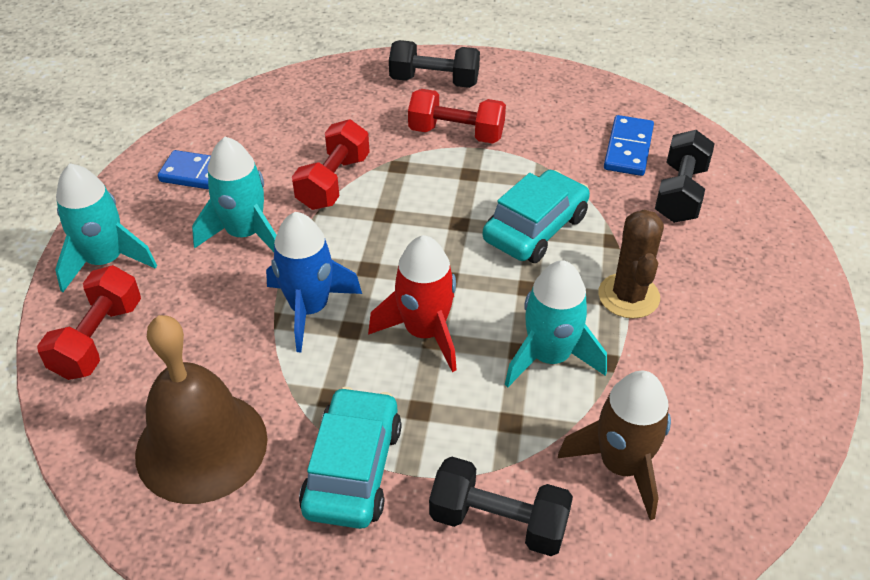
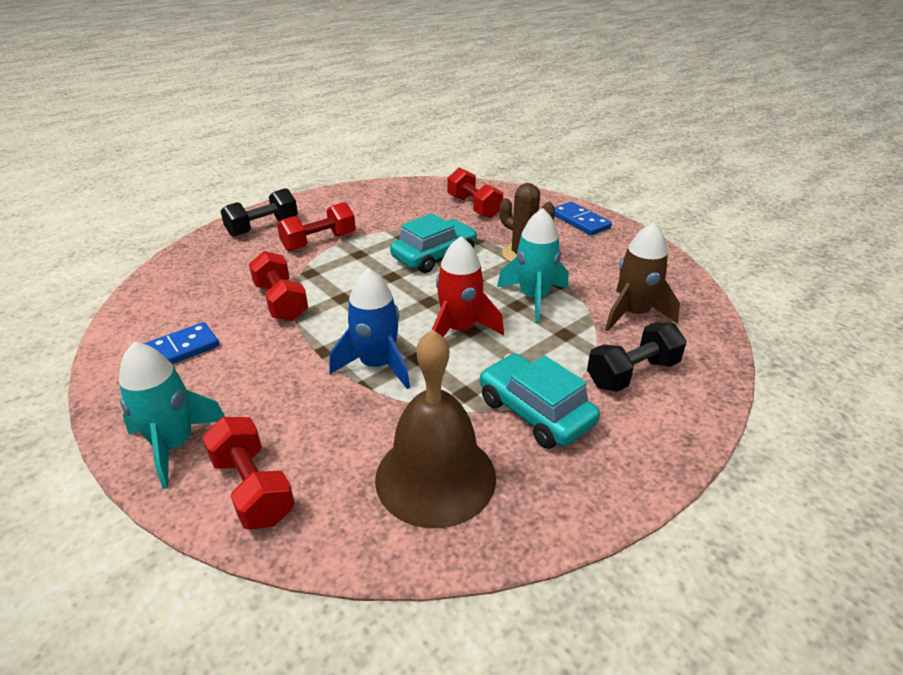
camera: 50 degrees left, 10 degrees down
turquoise rocket [192,137,276,252] -> none
turquoise car [483,170,590,263] -> turquoise car turned 60 degrees clockwise [390,213,477,273]
blue domino [604,115,654,176] -> blue domino moved to [554,202,612,235]
black dumbbell [655,130,715,223] -> red dumbbell [447,168,503,218]

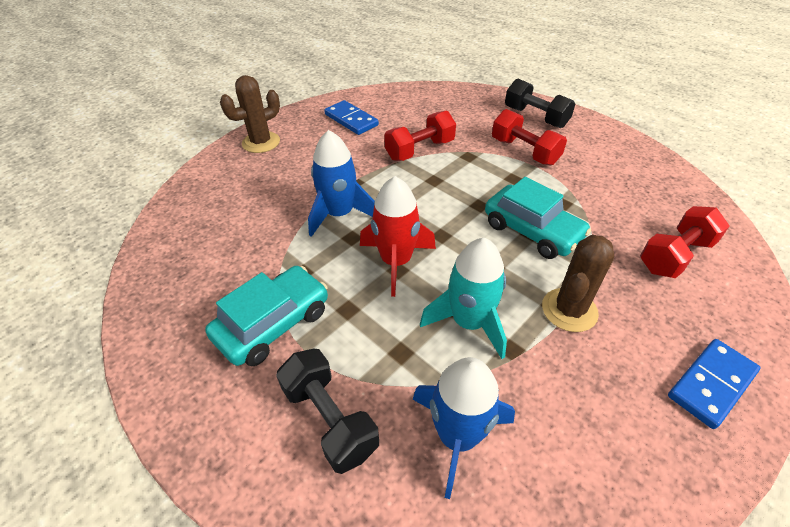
camera: 85 degrees right, 10 degrees up
turquoise rocket [119,342,225,489] -> brown cactus [220,75,280,153]
red dumbbell [202,417,295,530] -> none
brown bell [375,329,496,528] -> none
brown rocket [605,222,680,331] -> blue rocket [413,357,515,499]

